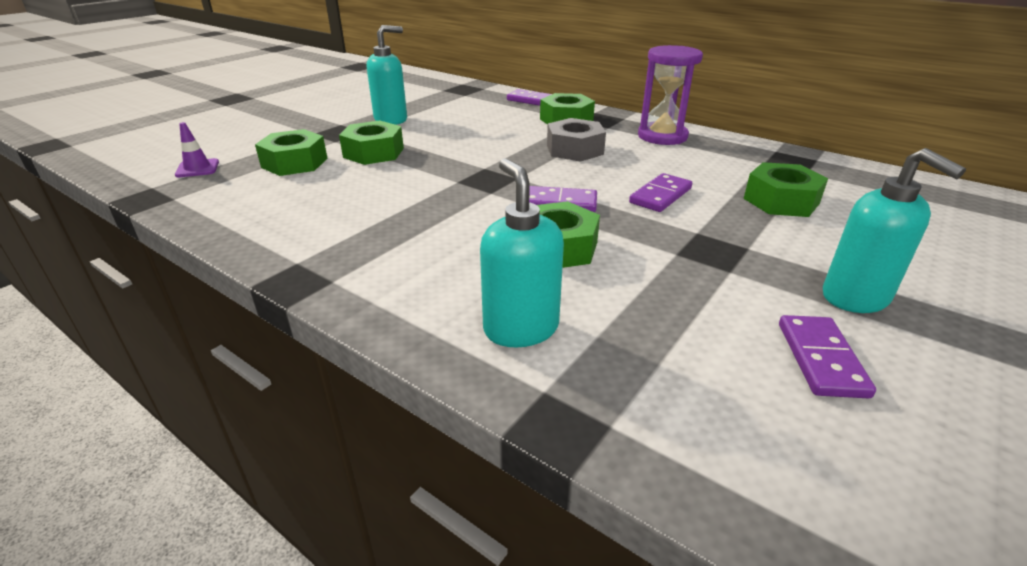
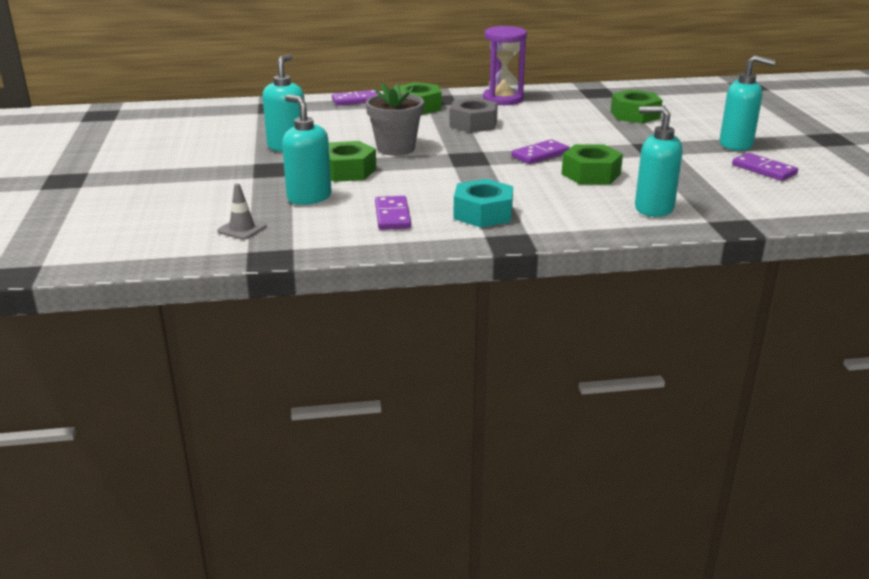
camera: 45 degrees left, 5 degrees down
purple traffic cone [175,122,219,177] -> grey traffic cone [217,183,267,240]
green nut [255,129,328,176] -> turquoise soap dispenser [282,95,332,205]
purple domino [629,173,692,212] -> purple domino moved to [375,196,411,230]
none -> grey flower pot [366,83,424,156]
none -> turquoise nut [453,179,513,228]

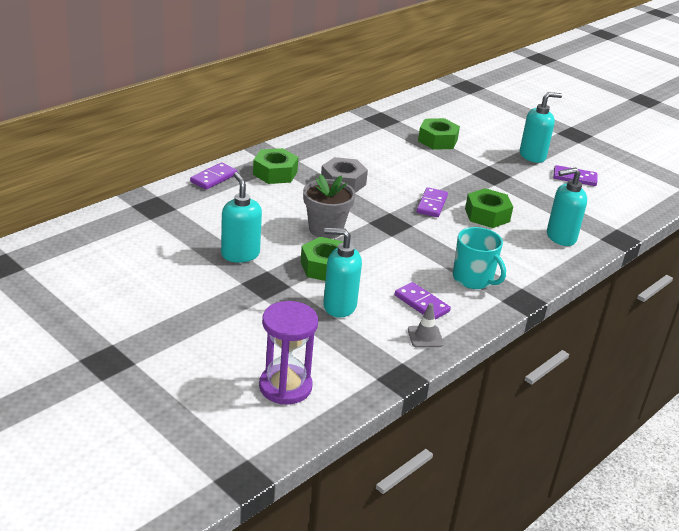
camera: 40 degrees left, 5 degrees up
grey traffic cone [217,183,267,240] -> grey traffic cone moved to [408,303,444,348]
turquoise nut [453,179,513,228] -> turquoise mug [453,227,506,289]
purple hourglass [483,26,527,105] -> purple hourglass moved to [259,301,318,404]

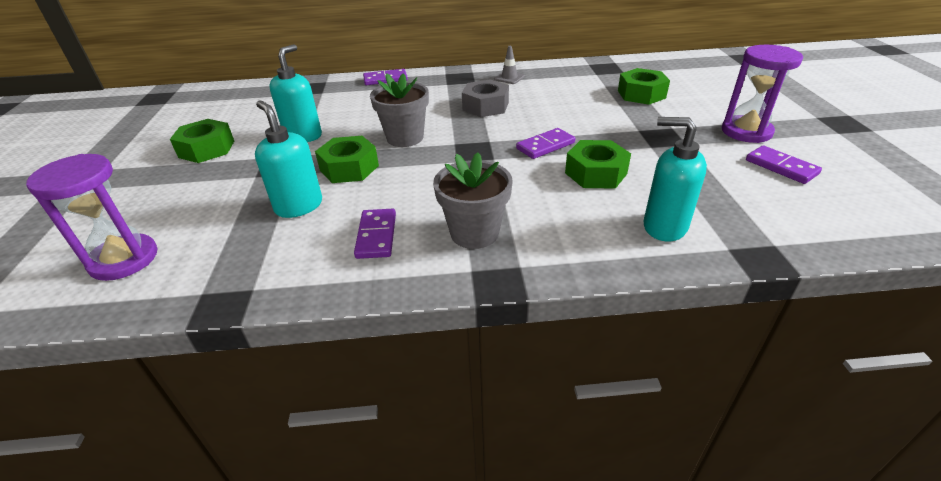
camera: 45 degrees right, 5 degrees up
green nut [253,148,298,184] -> green nut moved to [170,119,234,163]
grey traffic cone [408,303,444,348] -> grey traffic cone moved to [494,46,525,84]
turquoise mug [453,227,506,289] -> grey flower pot [433,152,513,249]
turquoise soap dispenser [520,92,562,163] -> purple hourglass [722,45,803,143]

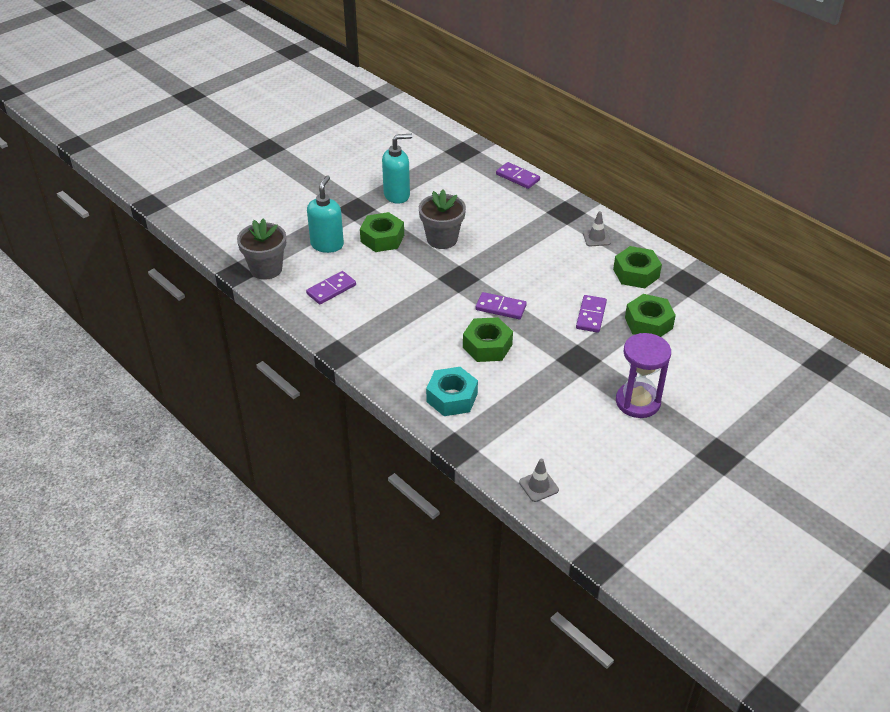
camera: 50 degrees right, 5 degrees up
purple hourglass [26,154,157,281] -> none
green nut [170,119,234,163] -> green nut moved to [613,246,662,288]
grey flower pot [433,152,513,249] -> grey flower pot moved to [237,218,286,280]
grey nut [462,79,509,117] -> none
turquoise soap dispenser [643,117,707,241] -> turquoise nut [426,367,478,416]
purple domino [746,146,822,184] -> purple domino moved to [576,295,607,333]
none -> grey traffic cone [519,459,559,502]

